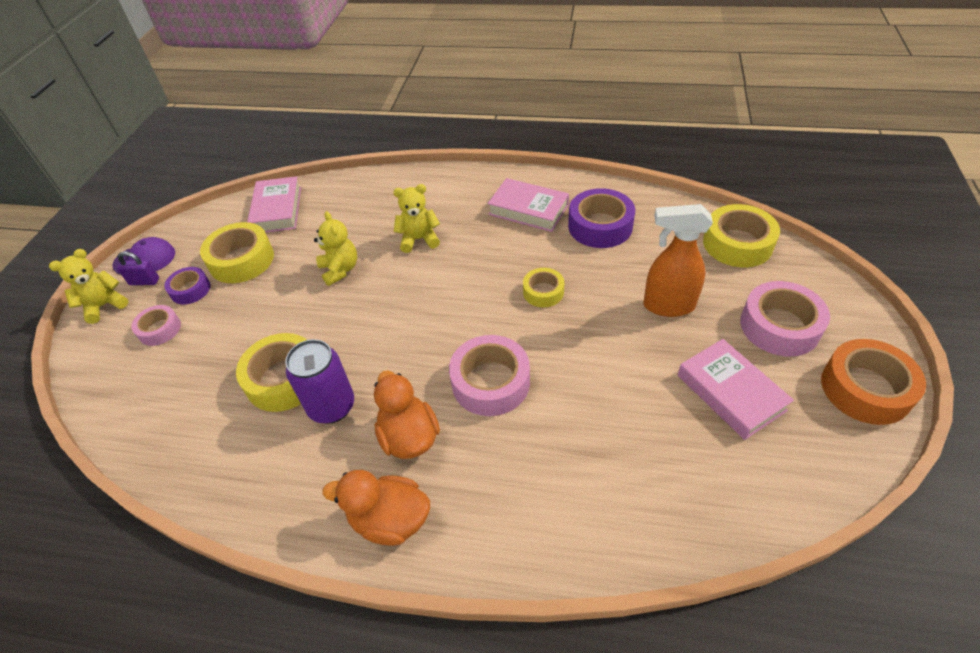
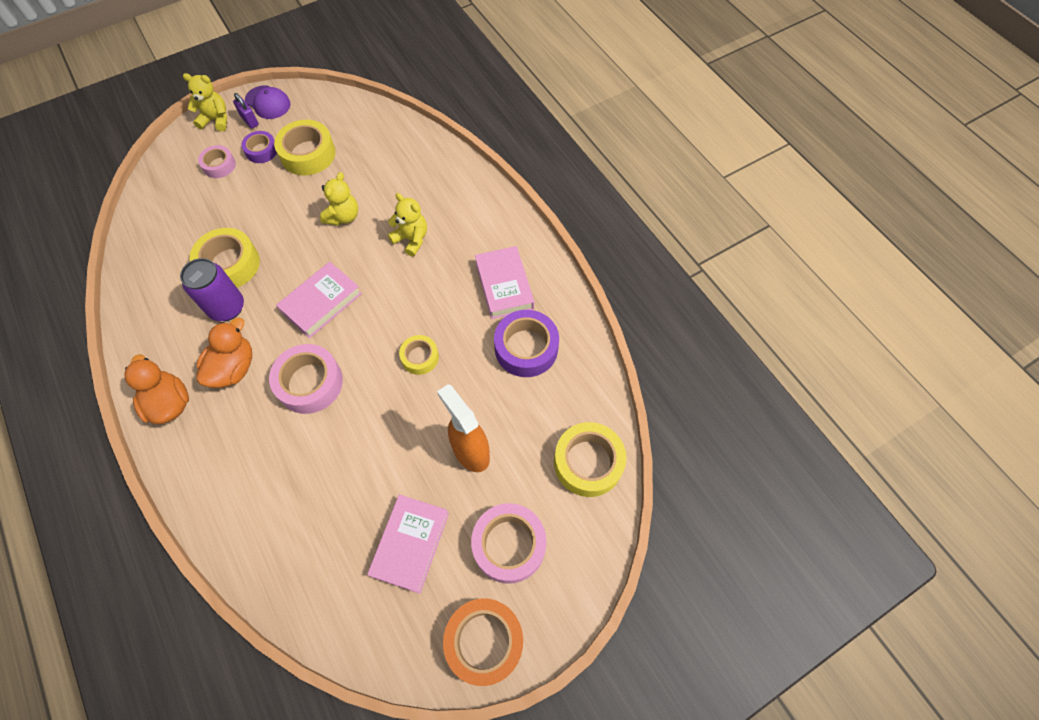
camera: 45 degrees right, 15 degrees up
pink book [247,176,301,233] -> pink book moved to [276,262,362,338]

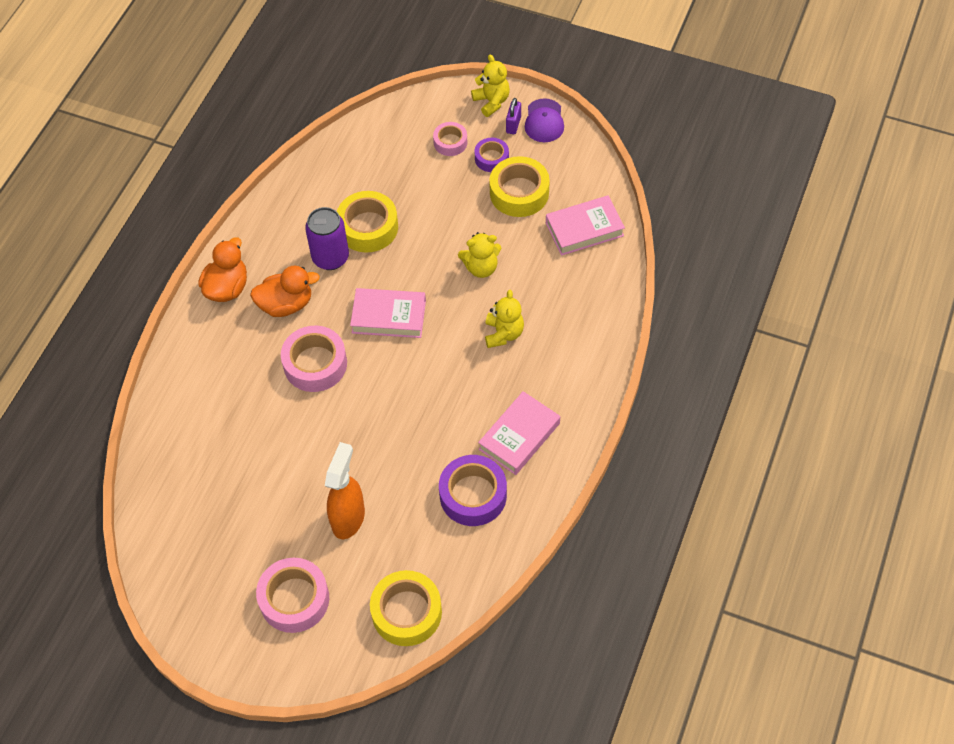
camera: 55 degrees right, 5 degrees down
pink book [367,495,449,594] -> pink book moved to [546,195,625,256]
yellow tape [399,335,439,375] -> none
orange tape [443,598,523,686] -> none

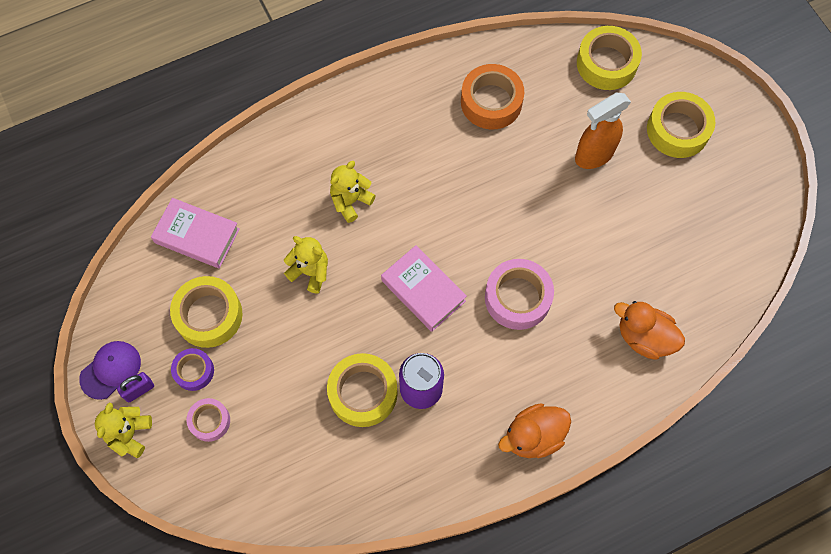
camera: 140 degrees left, 10 degrees up
orange duck [250,266,320,317] -> orange duck moved to [614,301,685,360]
pink tape [256,558,329,633] -> yellow tape [647,92,715,158]
purple tape [439,455,507,526] -> orange tape [461,64,524,130]
pink book [478,391,560,475] -> none

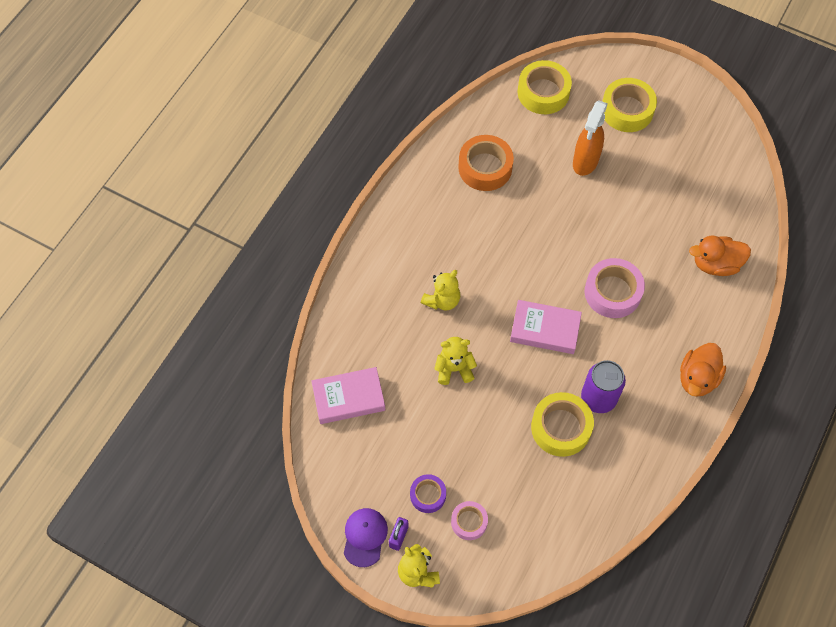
camera: 35 degrees left, 5 degrees down
yellow tape [170,276,243,348] -> none
yellow teddy bear [330,161,376,223] -> yellow teddy bear turned 150 degrees counterclockwise [421,270,460,311]

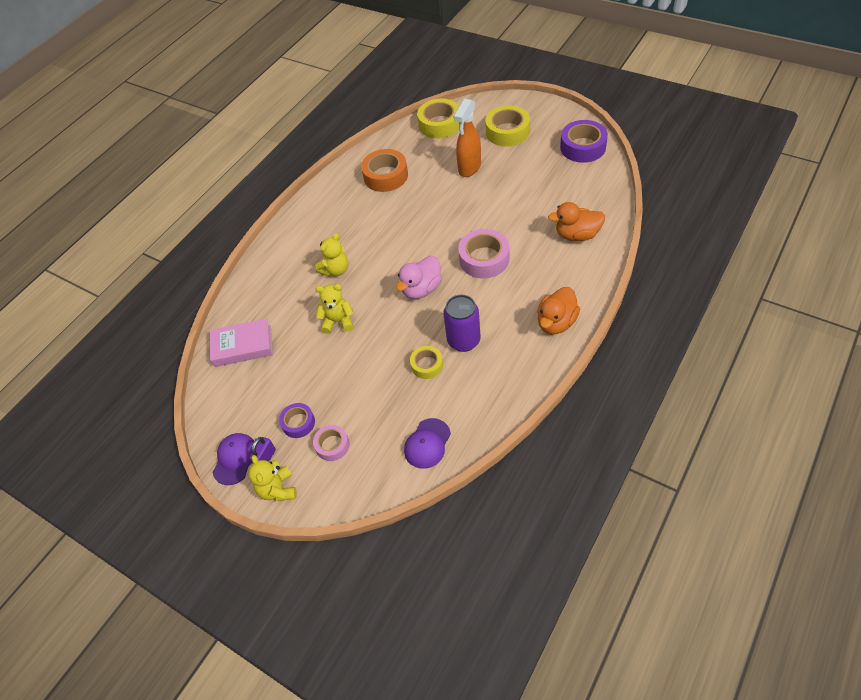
camera: 10 degrees right, 10 degrees down
pink book [510,300,582,354] -> pink duck [396,256,442,299]
yellow tape [531,392,594,457] -> yellow tape [410,346,443,379], size x0.59
none -> purple cap [404,418,451,469]
none -> purple tape [560,120,608,163]

